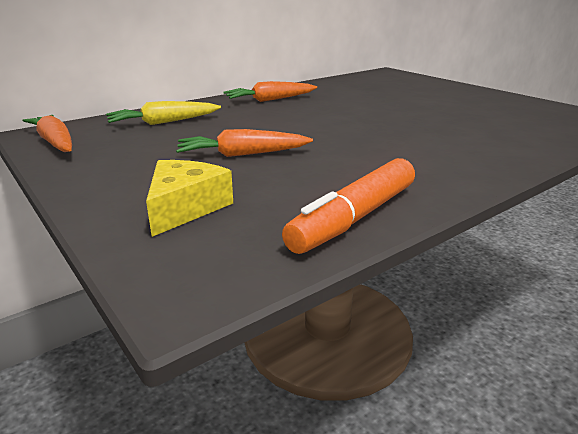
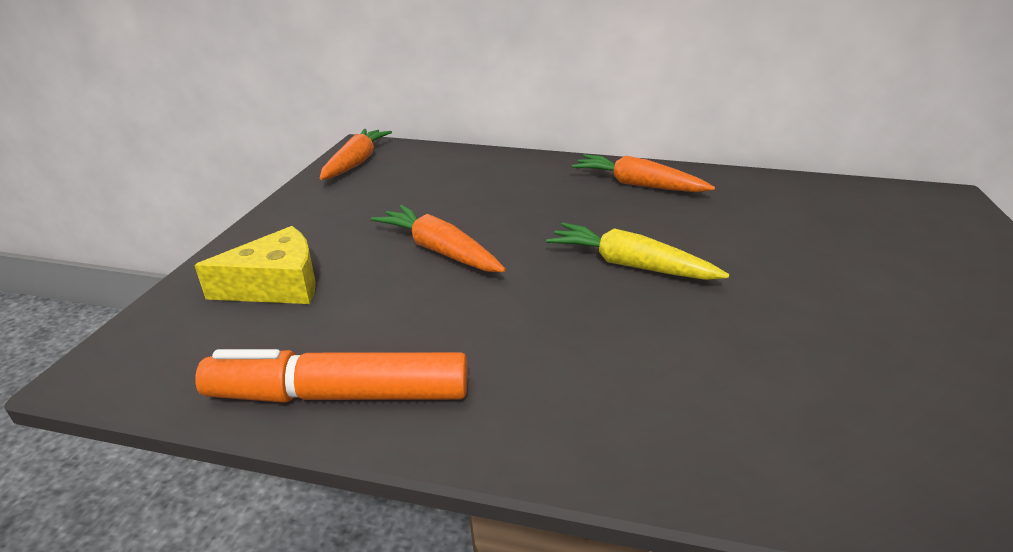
camera: 50 degrees right, 5 degrees up
yellow carrot [106,101,221,125] -> yellow carrot moved to [546,223,729,280]

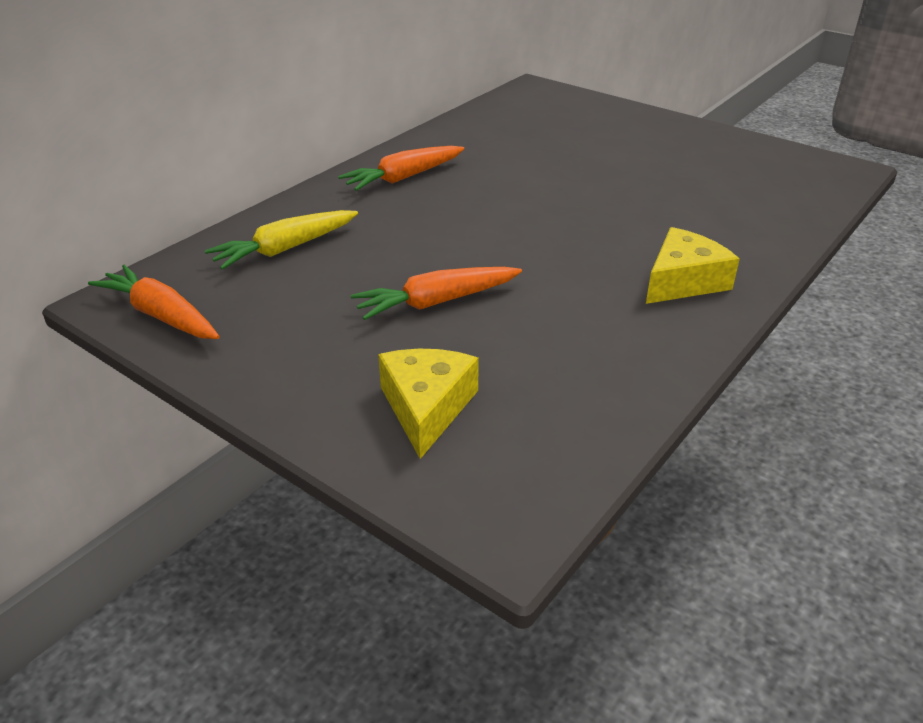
camera: 65 degrees left, 5 degrees up
orange marker [195,349,467,403] -> none
yellow carrot [546,223,729,280] -> yellow carrot moved to [205,210,358,270]
none -> yellow cheese [646,227,740,304]

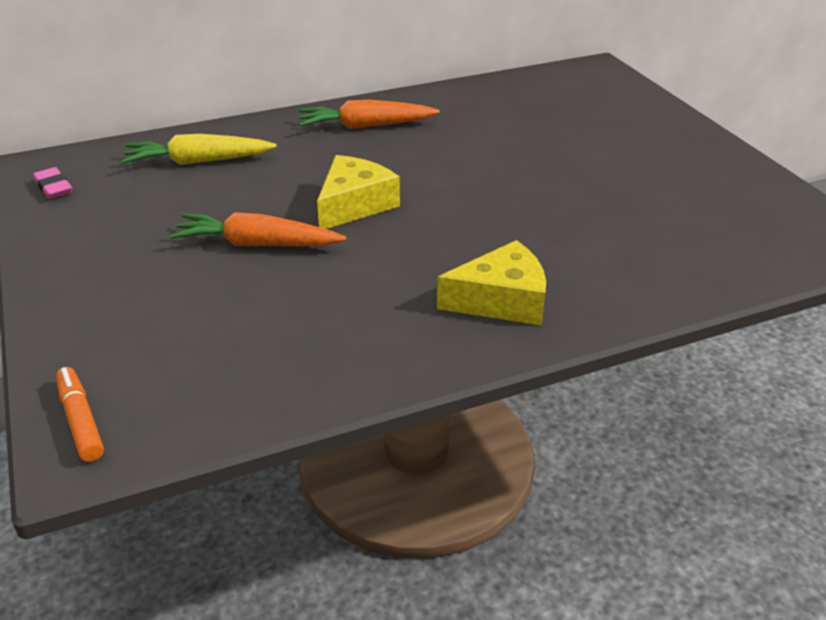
camera: 30 degrees right, 0 degrees up
orange carrot [88,264,220,339] -> pink eraser [33,167,72,199]
yellow cheese [378,349,479,459] -> yellow cheese moved to [317,155,400,229]
none -> orange marker [56,367,104,462]

